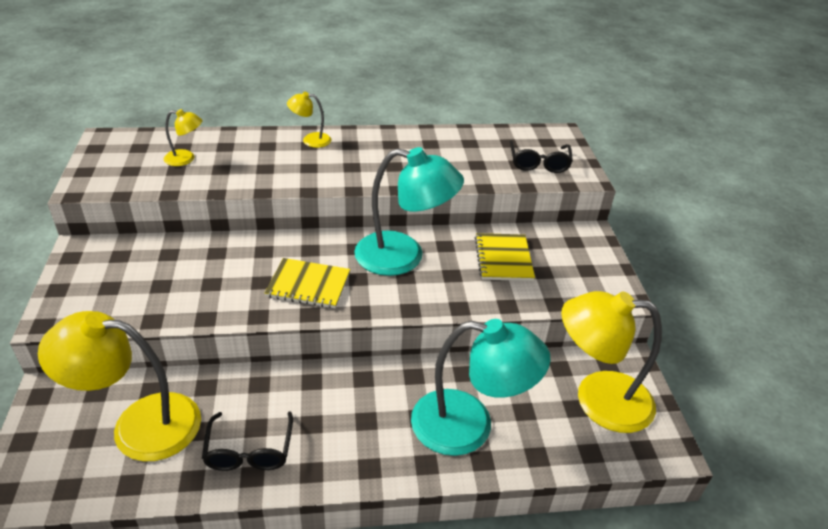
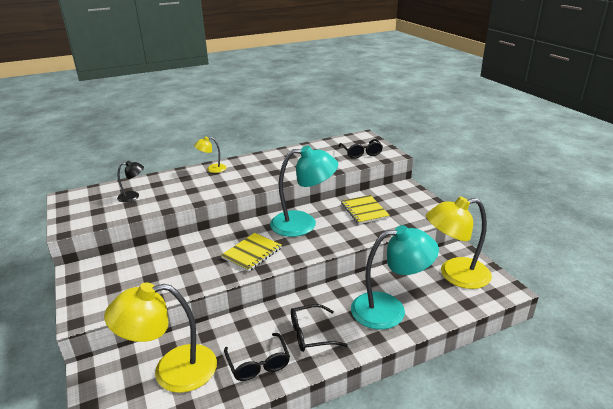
camera: 15 degrees left, 10 degrees down
yellow lamp [164,109,202,166] -> black lamp [117,161,144,202]
yellow notebook [265,258,350,308] -> yellow notebook turned 45 degrees counterclockwise [221,233,282,272]
none -> black glasses [291,304,348,352]

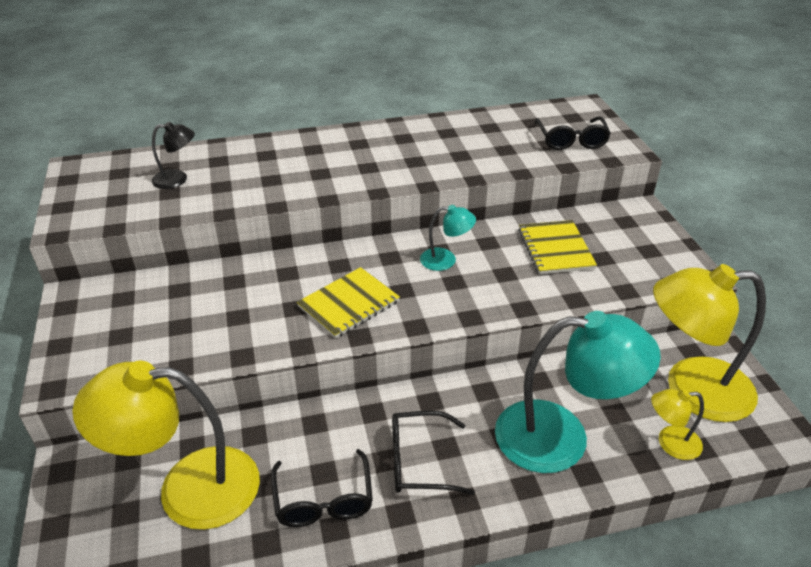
camera: 10 degrees right, 10 degrees up
yellow lamp [194,137,226,173] -> yellow lamp moved to [651,389,704,460]
turquoise lamp [270,145,338,237] -> turquoise lamp [420,205,476,271], size x0.47

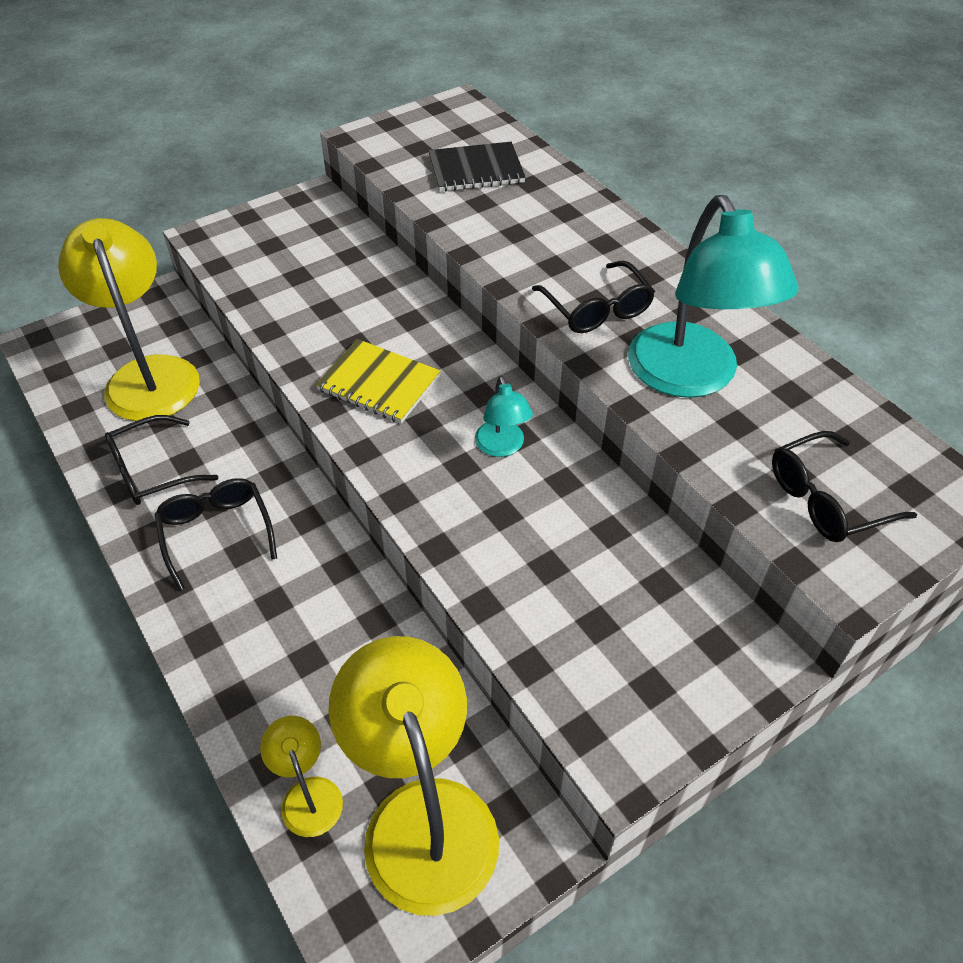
camera: 70 degrees right, 10 degrees up
black lamp [152,122,195,189] -> black notebook [428,142,526,192]
turquoise lamp [495,311,661,473] -> turquoise lamp moved to [628,195,798,398]
yellow notebook [518,220,597,274] -> none
none -> black glasses [532,261,655,333]

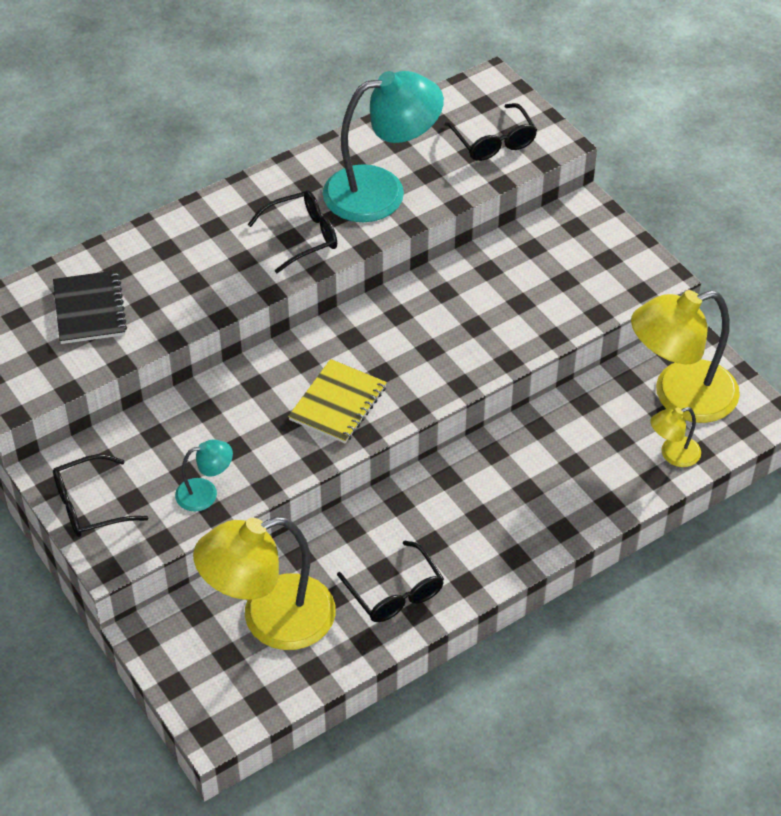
camera: 90 degrees left, 0 degrees up
black glasses [154,478,277,591] -> black glasses moved to [53,454,148,537]
turquoise lamp [475,376,533,457] -> turquoise lamp moved to [175,440,233,512]

